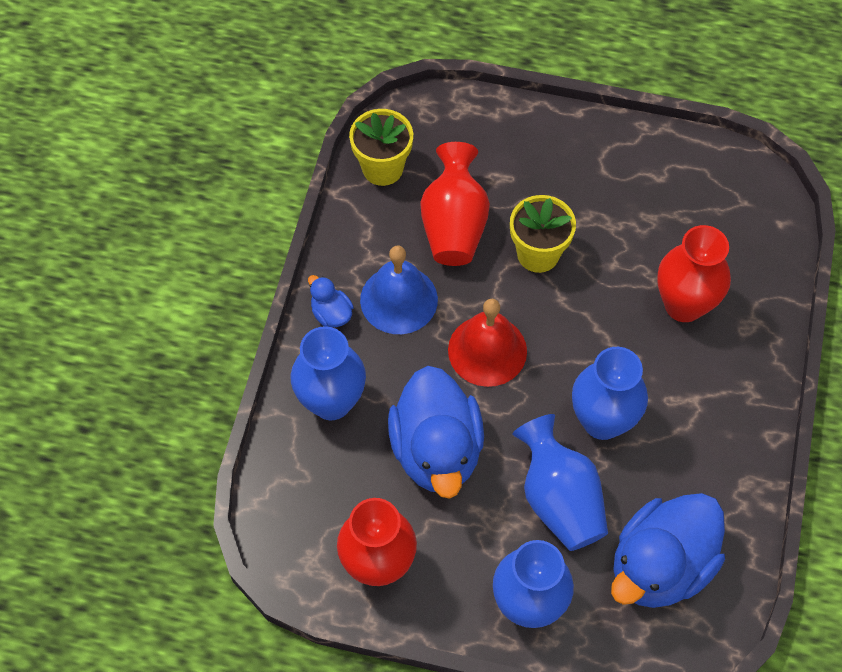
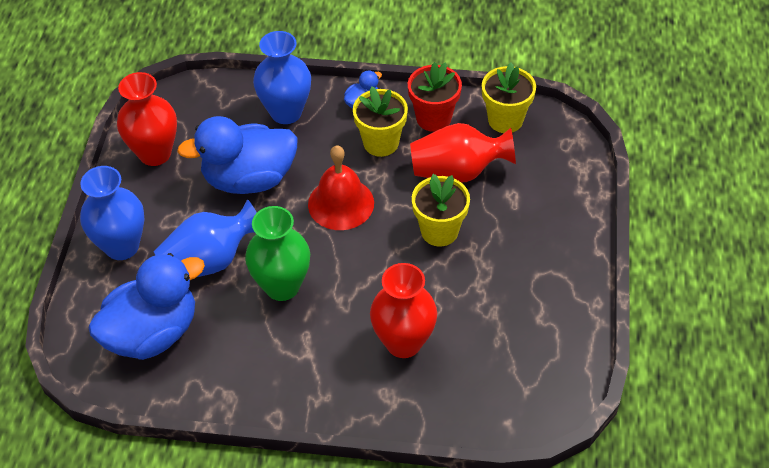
camera: 85 degrees right, 10 degrees down
blue bell [360,245,438,334] -> yellow flower pot [353,86,408,157]
blue vase [572,347,648,440] -> green vase [245,206,310,301]
blue duck [611,493,725,608] -> blue duck turned 105 degrees clockwise [88,253,205,360]
none -> red flower pot [408,62,462,132]

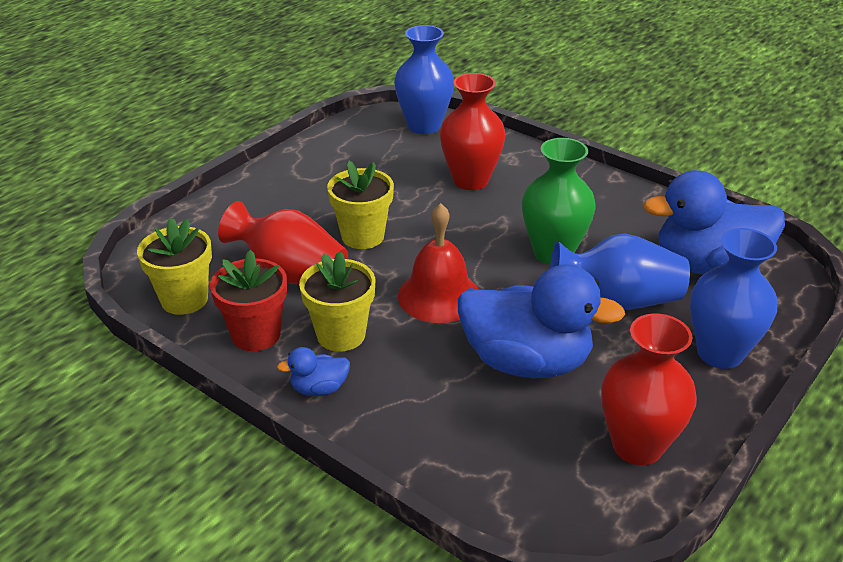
camera: 150 degrees left, 15 degrees down
blue vase [253,31,311,124] -> blue vase moved to [394,25,454,134]

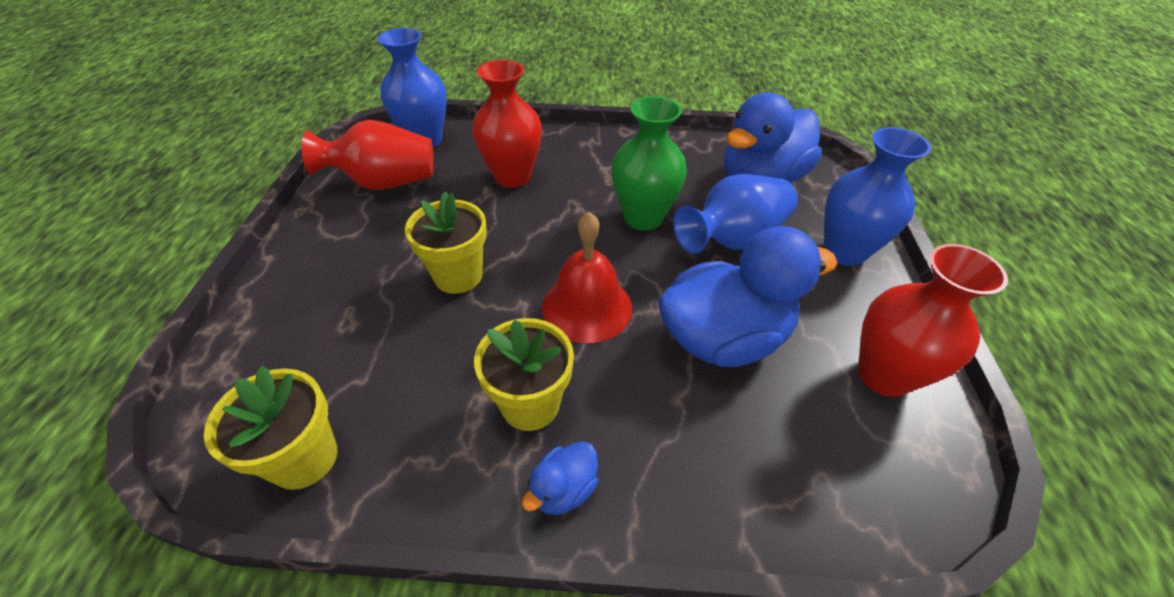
camera: 35 degrees left, 10 degrees up
red flower pot [210,250,287,351] -> none
red vase [218,201,348,285] -> red vase moved to [302,120,433,190]

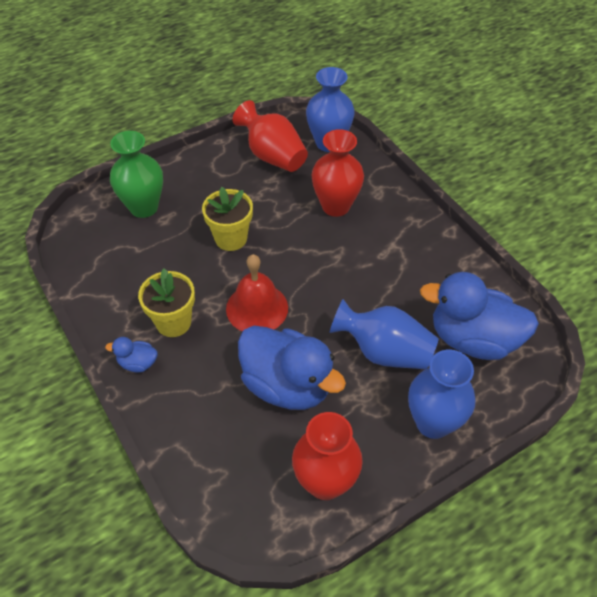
camera: 55 degrees right, 5 degrees up
yellow flower pot [204,366,337,490] -> none
green vase [611,96,687,231] -> green vase moved to [110,131,163,218]

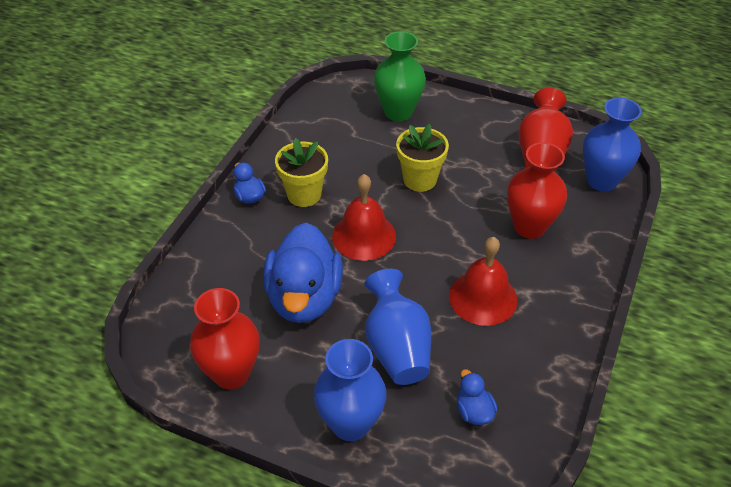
camera: 55 degrees right, 5 degrees down
blue duck [420,272,539,360] -> blue duck [457,369,498,425], size x0.43
none -> red bell [449,237,518,326]

